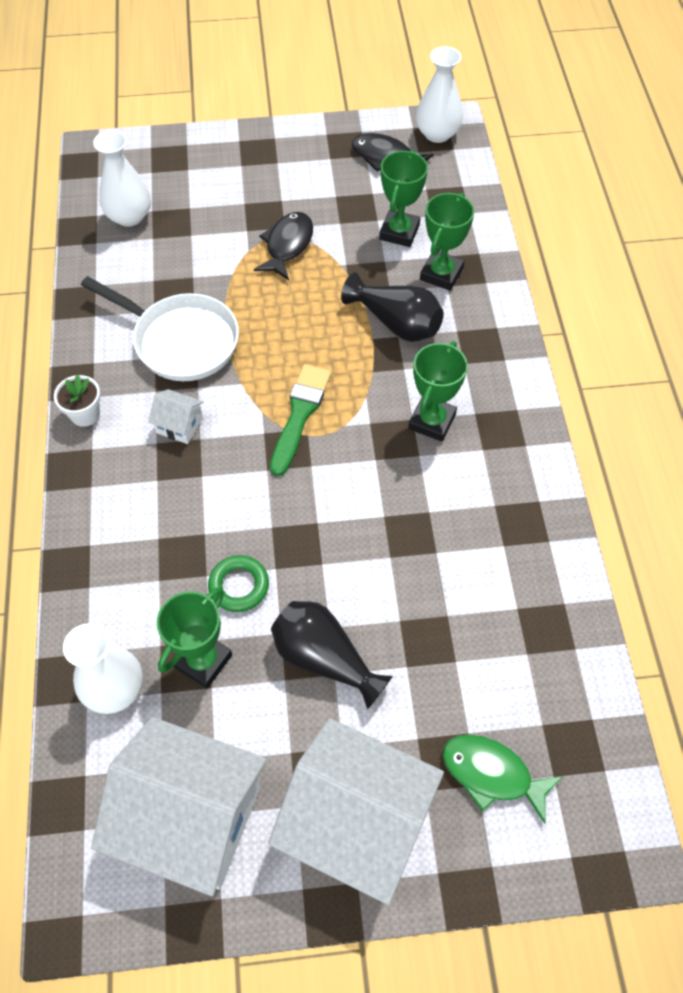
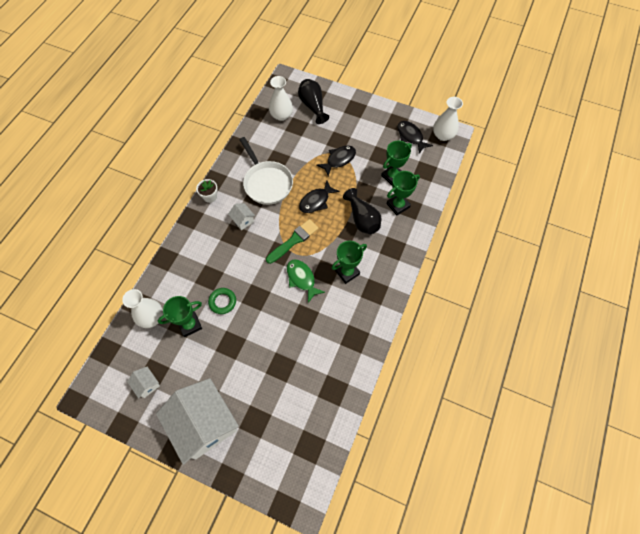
camera: 30 degrees right, 5 degrees up
white house [91,717,267,896] -> white house [127,367,160,399], size x0.41
black vase [271,601,393,710] -> black vase moved to [298,79,329,124]
green fish [442,734,563,824] -> green fish moved to [287,259,325,303]
none -> black fish [299,181,340,213]

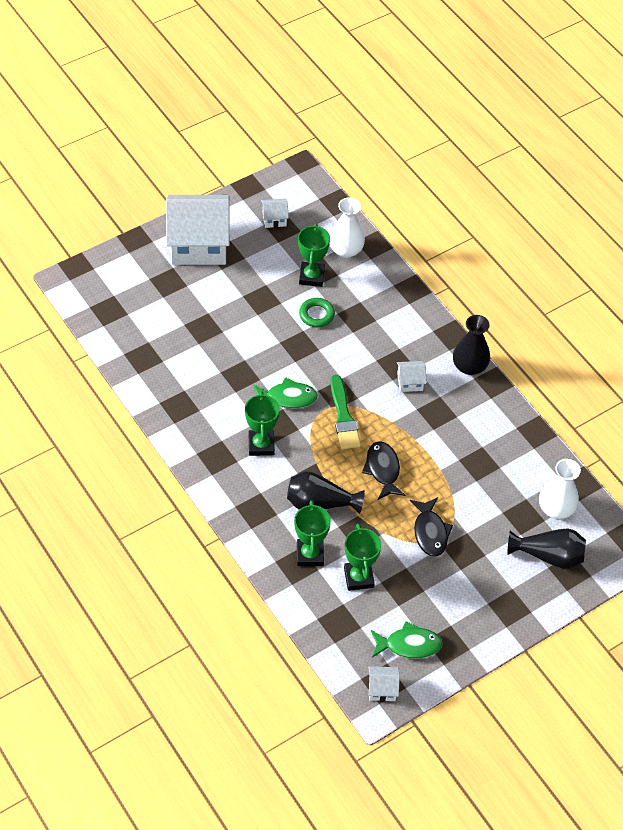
camera: 120 degrees right, 10 degrees down
white flower pot [196,179,218,203] -> black vase [453,315,490,375]
white pan [239,137,293,205] -> none
black fish [397,121,433,154] -> green fish [371,621,442,659]
white vase [433,97,463,141] -> white house [369,666,400,702]

